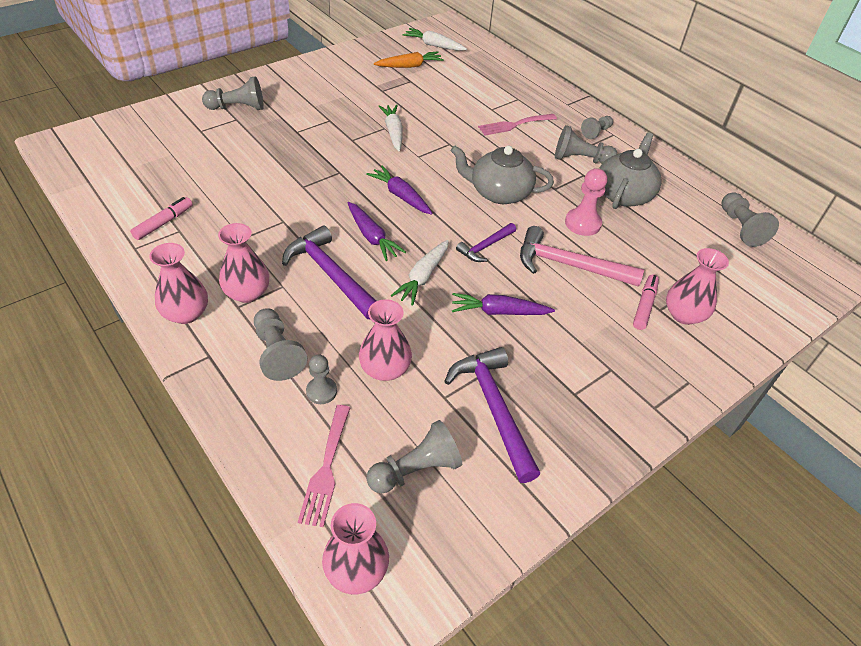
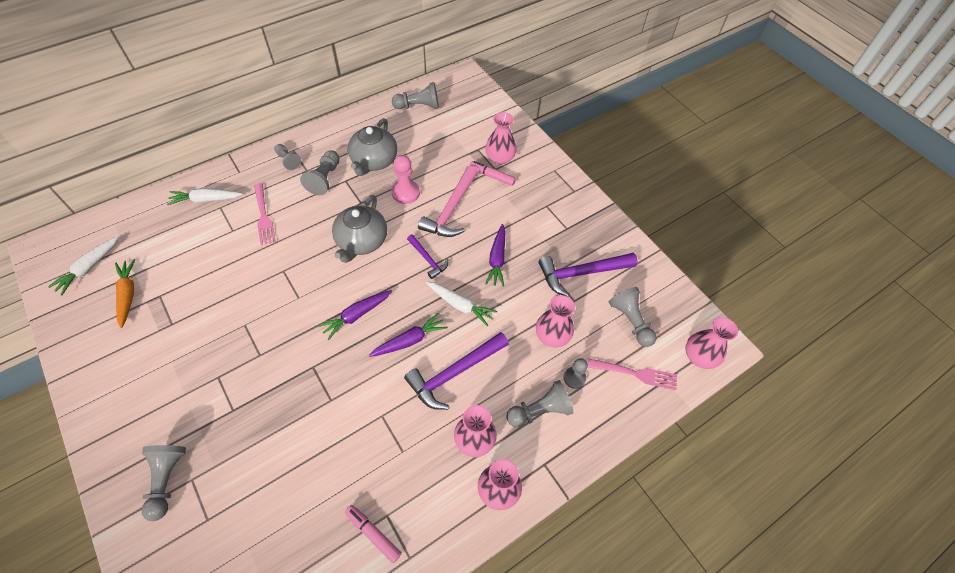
camera: 85 degrees left, 10 degrees up
white carrot [379,104,403,151] -> white carrot moved to [167,188,242,205]
grey teapot [599,132,662,209] -> grey teapot turned 105 degrees counterclockwise [348,118,398,176]

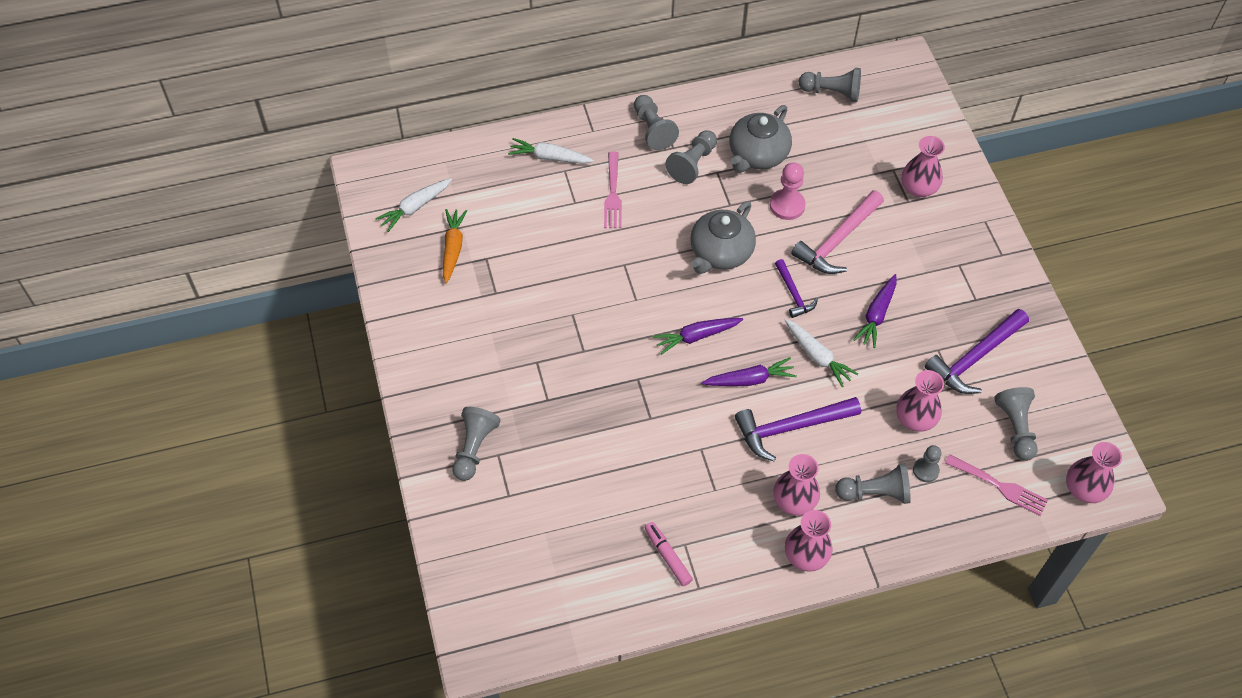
camera: 20 degrees right, 0 degrees up
grey pawn [275,144,301,170] -> grey pawn [634,95,679,150], size x1.52
pink marker [469,161,516,186] -> none
purple hammer [539,253,638,297] -> purple hammer turned 45 degrees counterclockwise [925,309,1029,394]

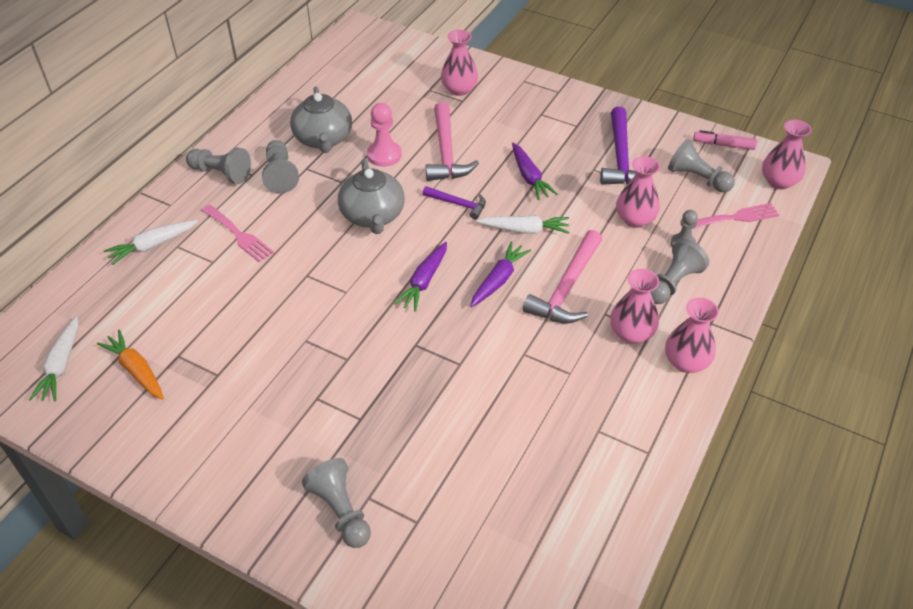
camera: 45 degrees left, 10 degrees down
pink marker [644,522,693,586] -> pink marker moved to [693,130,757,150]
purple hammer [735,397,861,461] -> pink hammer [523,230,602,323]
grey pawn [799,68,861,102] -> none

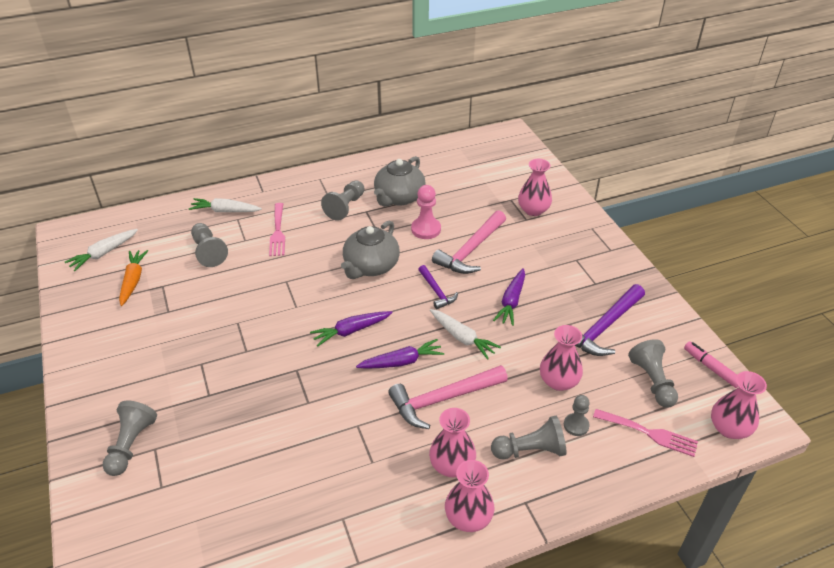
camera: 40 degrees right, 5 degrees down
grey pawn [186,148,251,184] -> grey pawn moved to [191,223,228,267]

